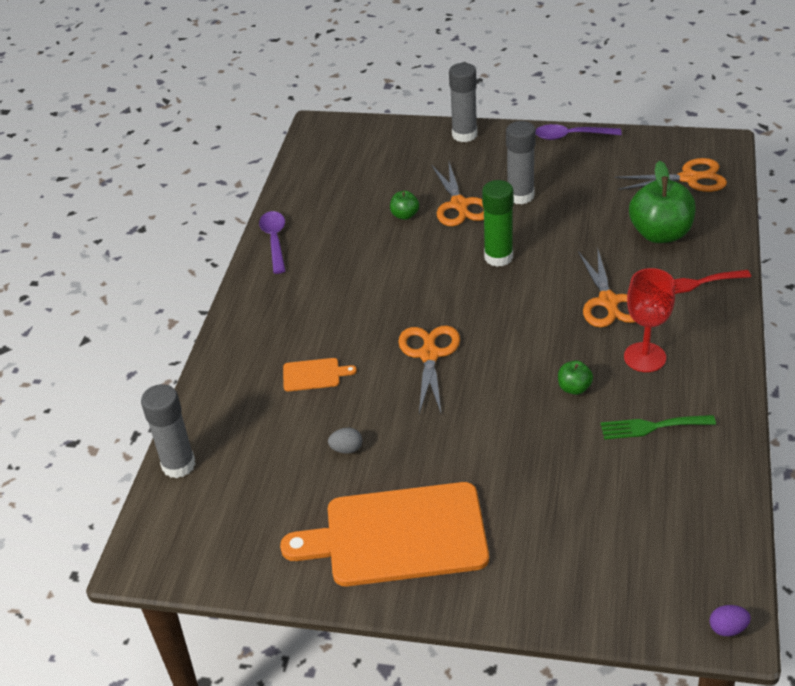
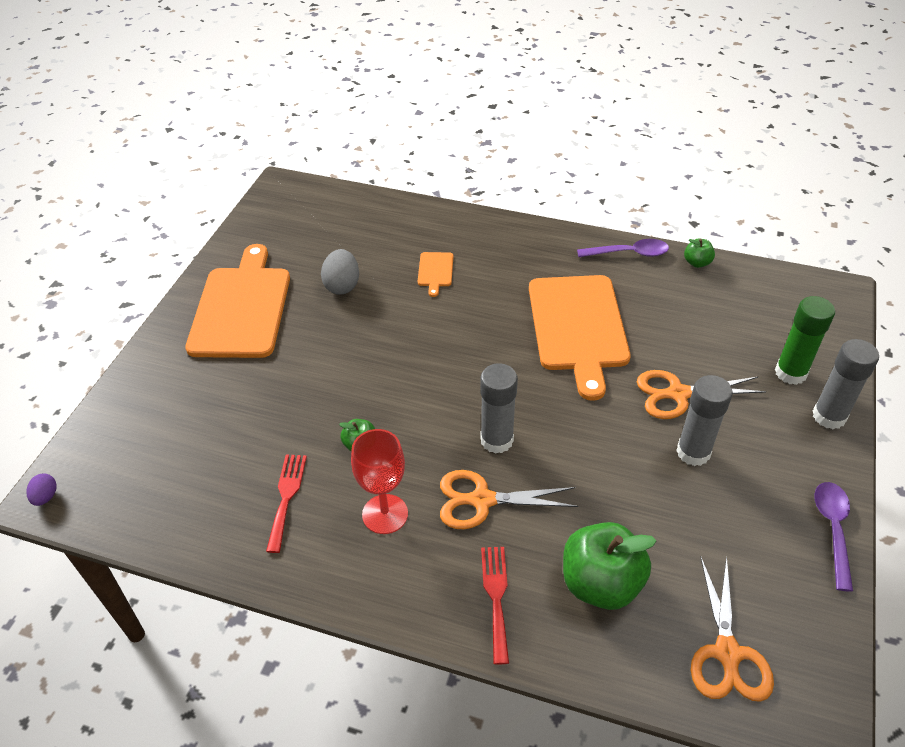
camera: 95 degrees right, 5 degrees up
grey glue stick [141,384,196,478] -> grey glue stick moved to [480,363,518,454]
grey egg [328,428,362,454] -> grey egg [321,249,359,295], size x1.76
green apple [390,191,419,220] -> green apple moved to [684,239,715,268]
orange scissors [398,326,460,415] -> none
green glue stick [482,180,514,267] -> green glue stick moved to [775,296,835,385]
green fork [600,415,716,440] -> red fork [266,454,307,553]
none -> orange cutting board [529,275,631,401]

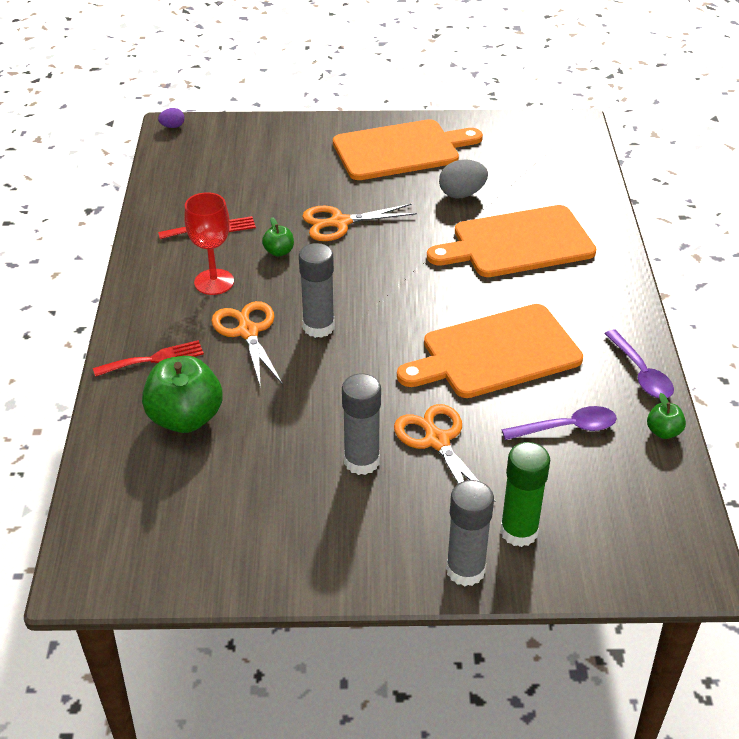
camera: 70 degrees right, 5 degrees down
orange cutting board [418,252,453,297] -> orange cutting board [427,205,596,277], size x2.42
orange scissors [691,556,774,702] -> orange scissors moved to [302,204,417,241]
purple spoon [815,482,853,592] -> purple spoon moved to [502,406,617,440]

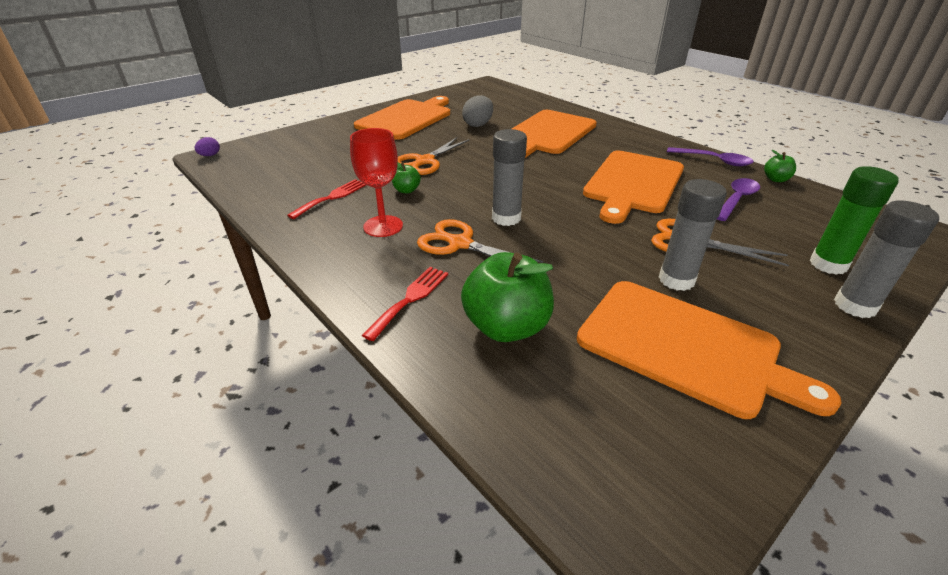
camera: 40 degrees left, 5 degrees down
none -> orange cutting board [577,281,841,419]

